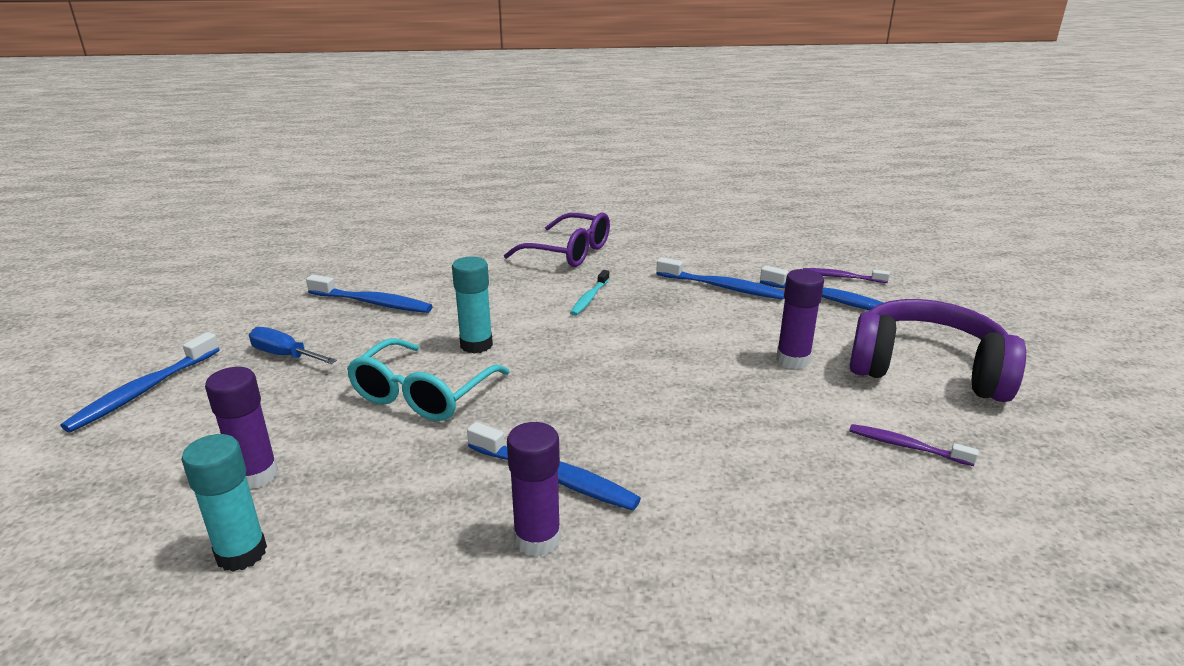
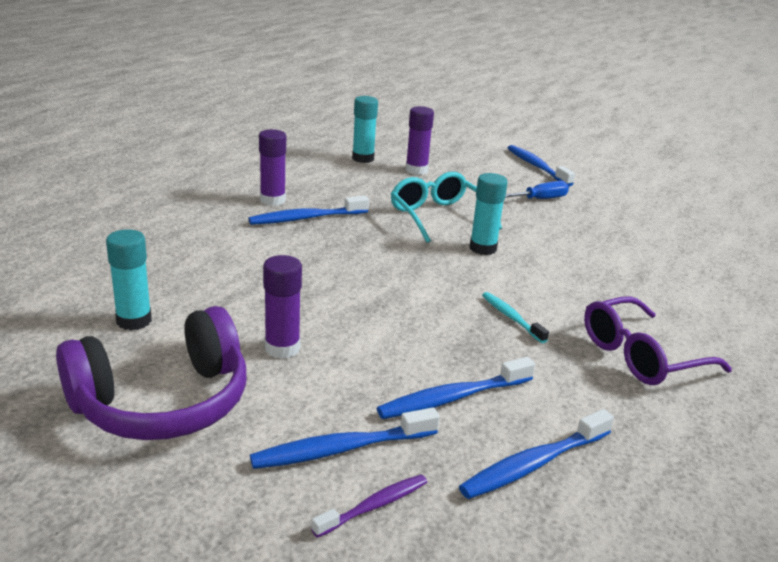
camera: 125 degrees right, 0 degrees up
blue toothbrush [306,275,433,313] -> blue toothbrush moved to [459,409,614,499]
purple toothbrush [849,424,979,466] -> turquoise glue stick [106,229,152,330]

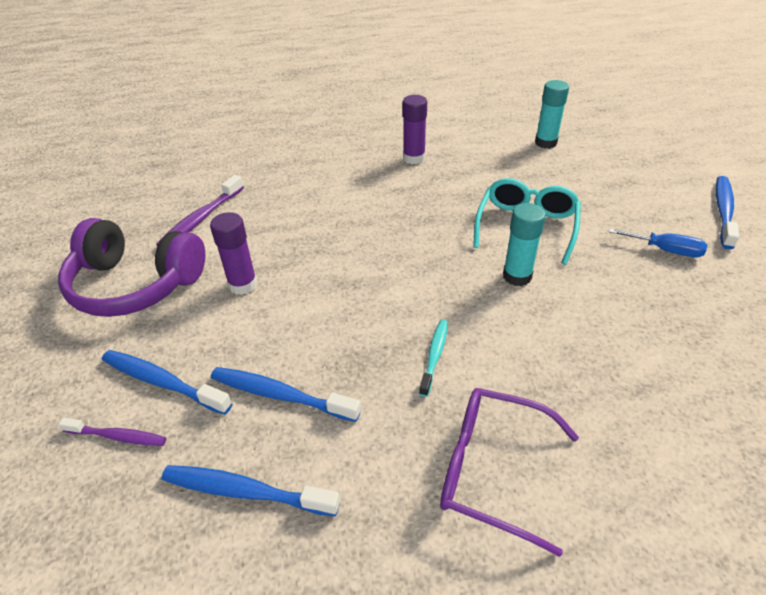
camera: 50 degrees right, 15 degrees up
turquoise glue stick [106,229,152,330] -> purple toothbrush [156,175,244,246]
blue toothbrush [248,196,369,225] -> none
purple glue stick [406,106,434,175] -> none

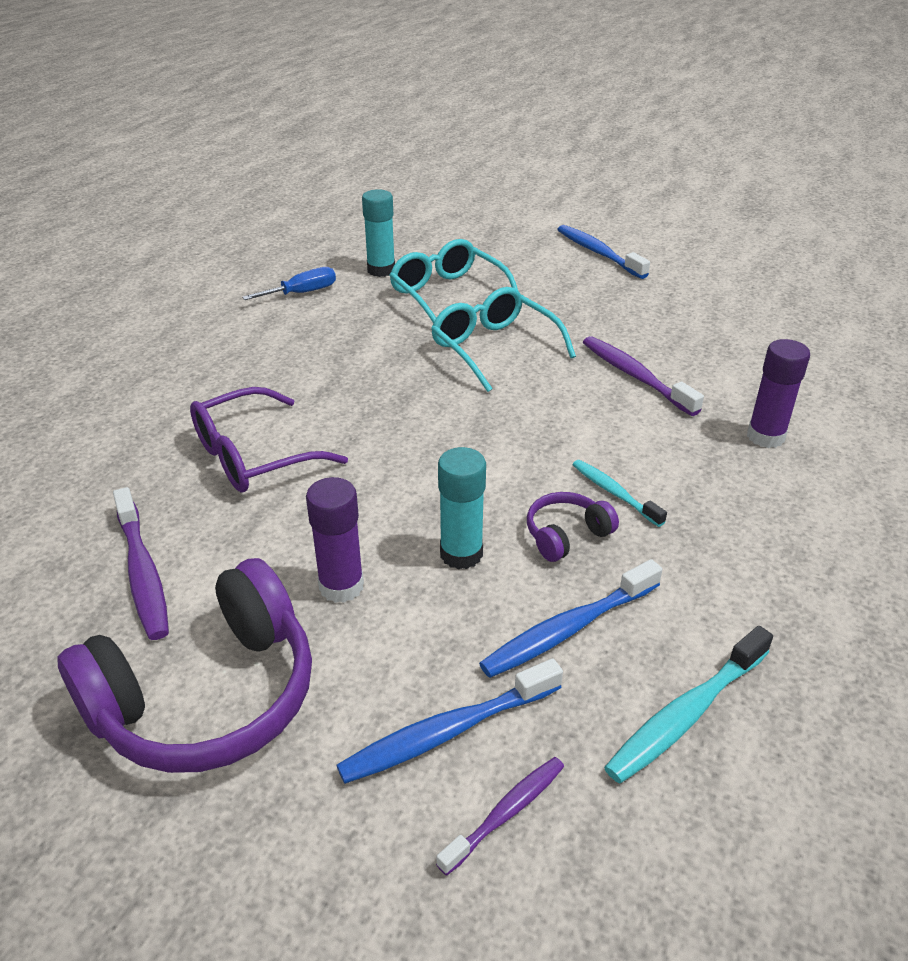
camera: 55 degrees left, 5 degrees down
blue toothbrush [161,465,340,516] -> turquoise toothbrush [604,626,773,783]
purple glue stick [402,95,427,164] -> purple glue stick moved to [747,339,810,448]
purple glasses [440,388,579,557] -> purple glasses moved to [190,387,348,493]
turquoise glue stick [503,203,546,286] -> turquoise glue stick moved to [438,447,486,570]
blue screwdriver [609,228,707,257] -> blue screwdriver moved to [242,267,336,300]
none -> turquoise glasses [389,239,518,323]
none -> purple headphones [527,492,619,562]
none -> purple toothbrush [583,336,704,416]

